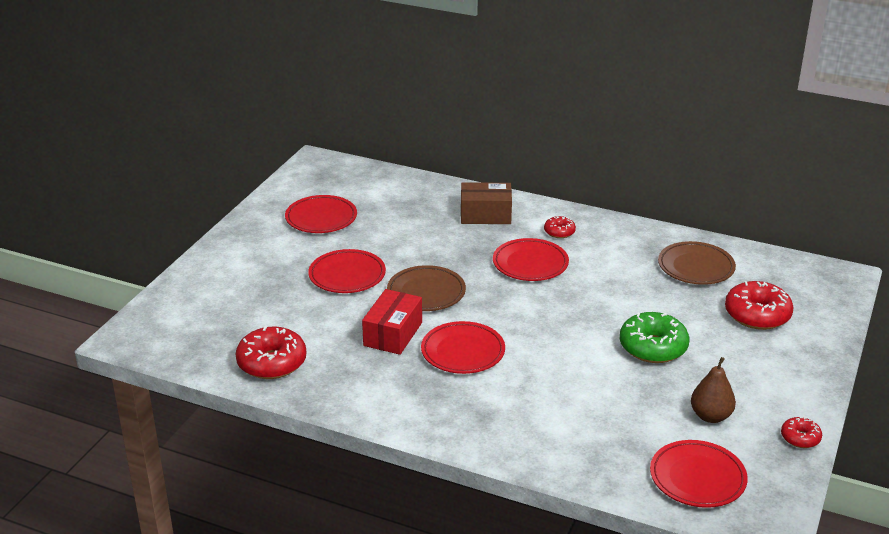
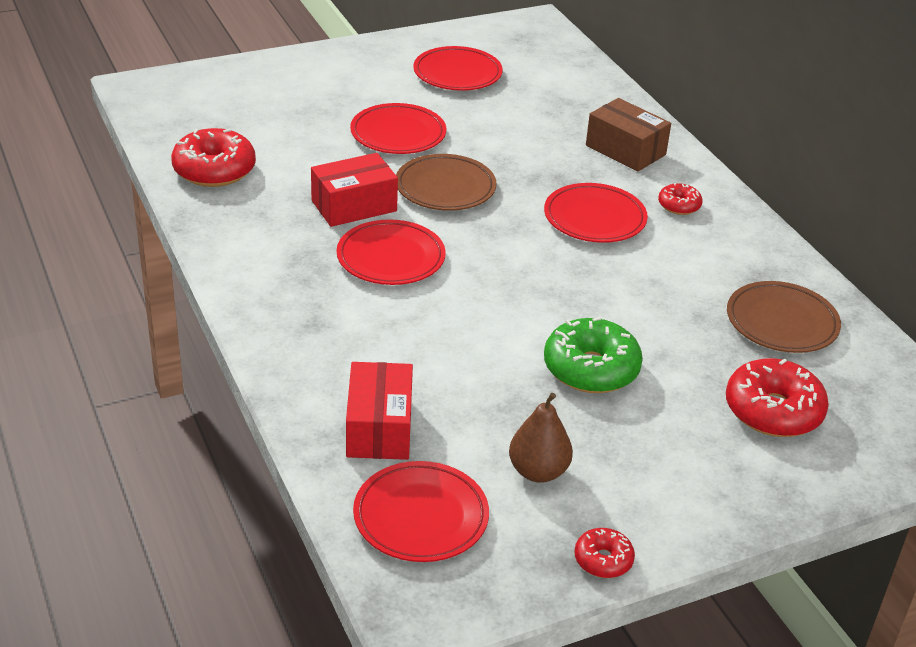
camera: 40 degrees right, 5 degrees up
none -> red box [346,362,413,460]

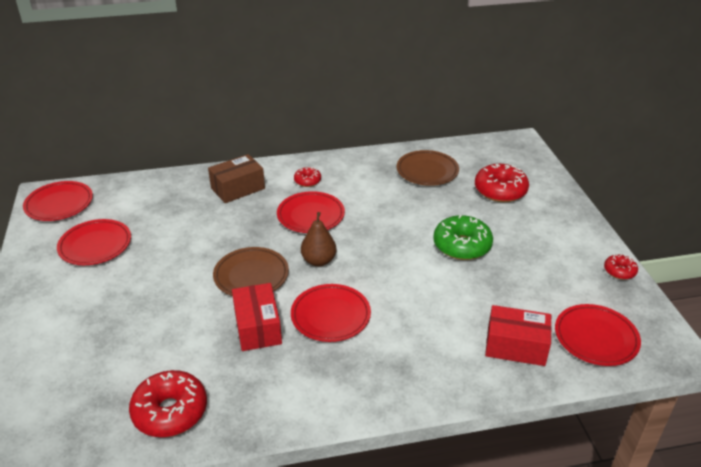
camera: 75 degrees left, 0 degrees up
red plate [350,103,446,154] -> red plate moved to [23,181,93,221]
brown pear [509,393,573,483] -> brown pear moved to [301,212,337,266]

